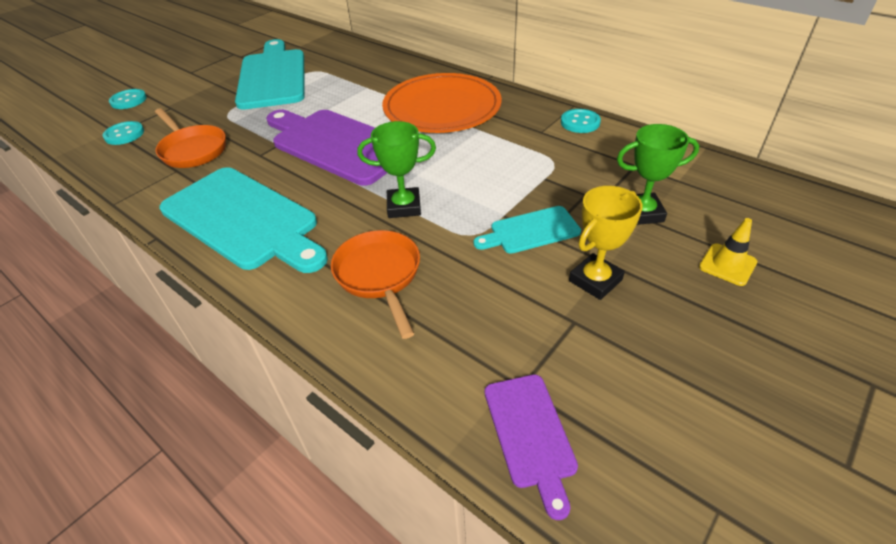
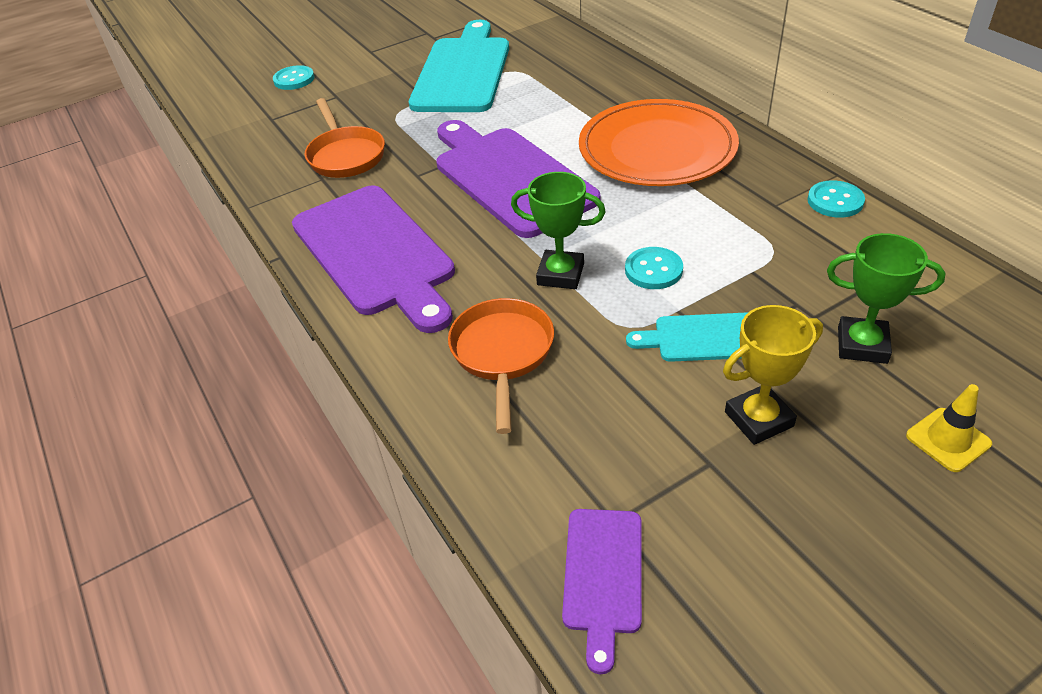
camera: 20 degrees right, 0 degrees up
turquoise button [103,121,144,145] -> turquoise button moved to [625,247,683,289]
turquoise cutting board [159,167,328,273] -> purple cutting board [292,185,455,333]

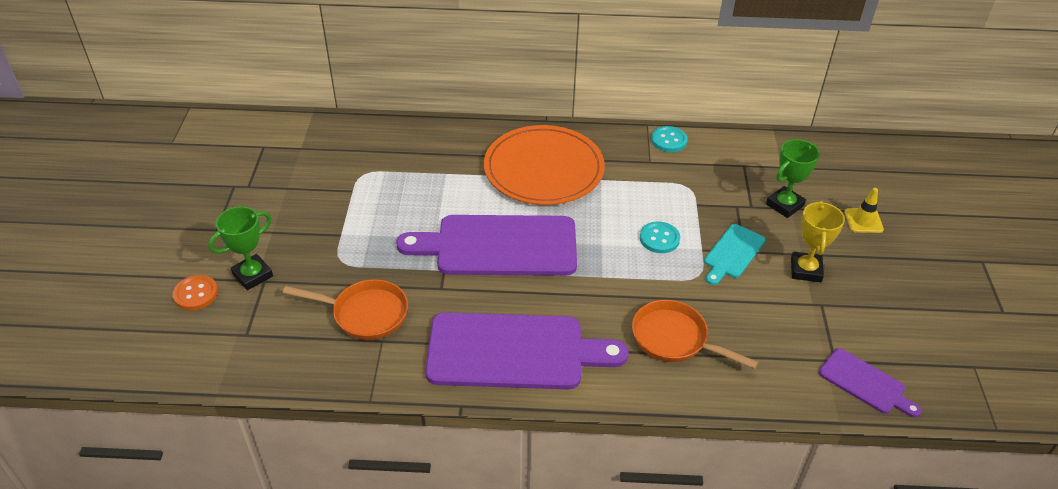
camera: 60 degrees left, 0 degrees up
turquoise button [273,65,315,90] -> orange button [173,275,218,310]
turquoise cutting board [409,20,509,112] -> none
green trophy [511,172,606,289] -> green trophy moved to [208,206,273,290]

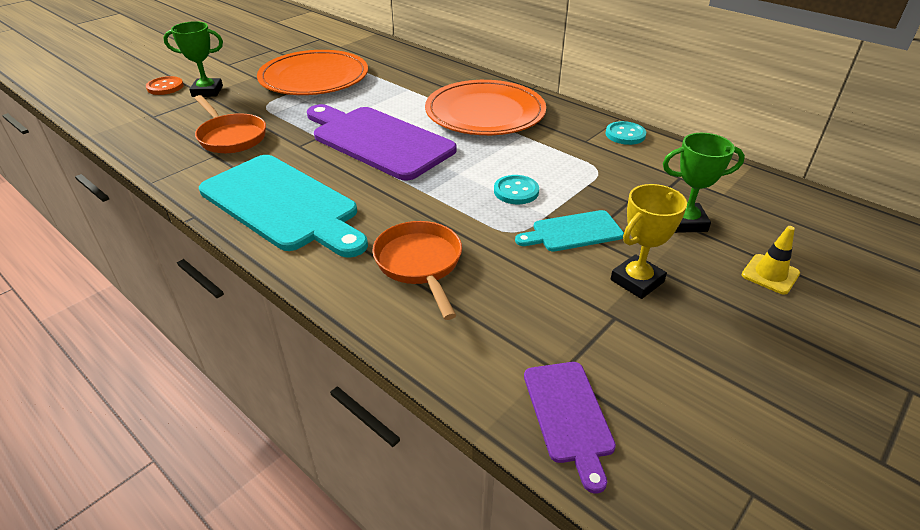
camera: 40 degrees right, 5 degrees down
purple cutting board [425,312,629,389] -> turquoise cutting board [199,155,368,258]
none -> orange plate [257,50,368,95]

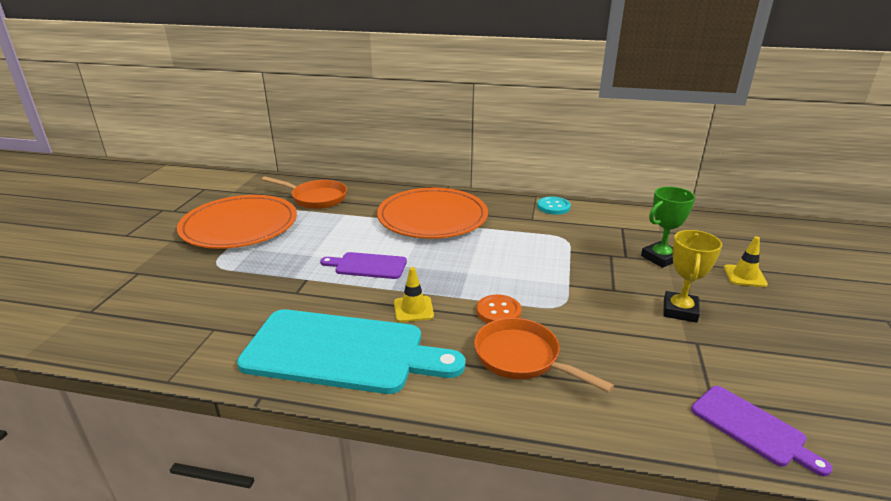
camera: 30 degrees left, 10 degrees down
orange button [146,76,184,95] -> orange button moved to [477,295,521,323]
green trophy [163,21,223,97] -> none
orange pan [194,95,266,153] -> orange pan moved to [262,176,347,209]
purple cutting board [307,104,457,181] -> purple cutting board [320,252,407,279], size x0.49
turquoise button [494,175,539,204] -> none
turquoise cutting board [515,210,624,252] -> none
none -> yellow traffic cone [394,267,434,322]

